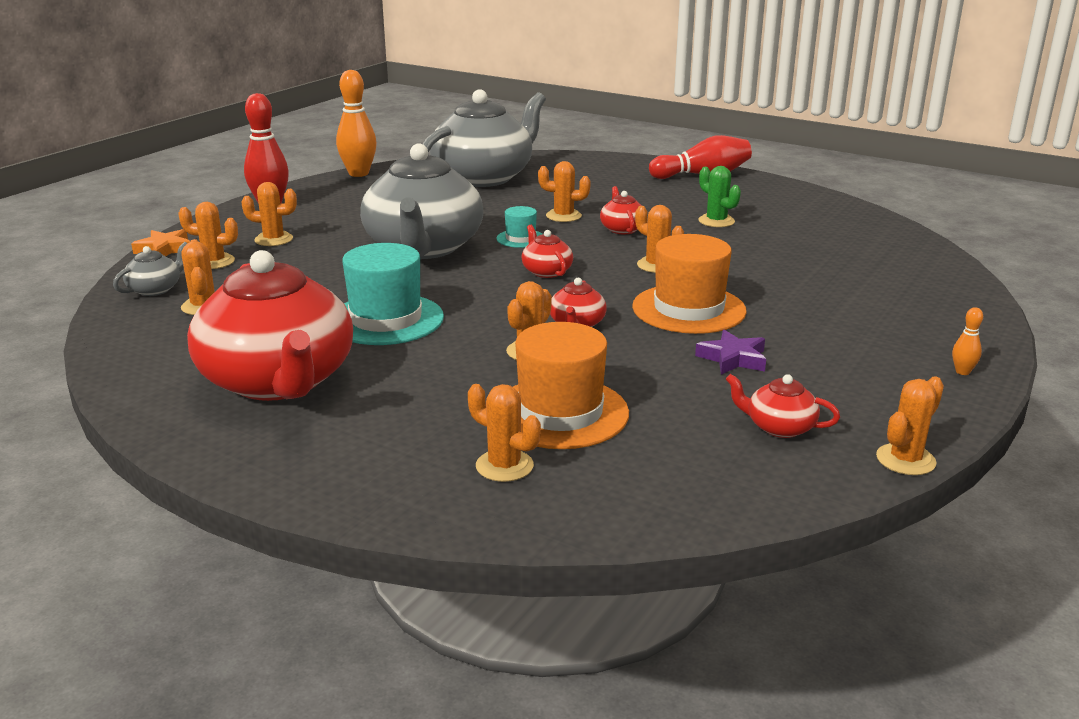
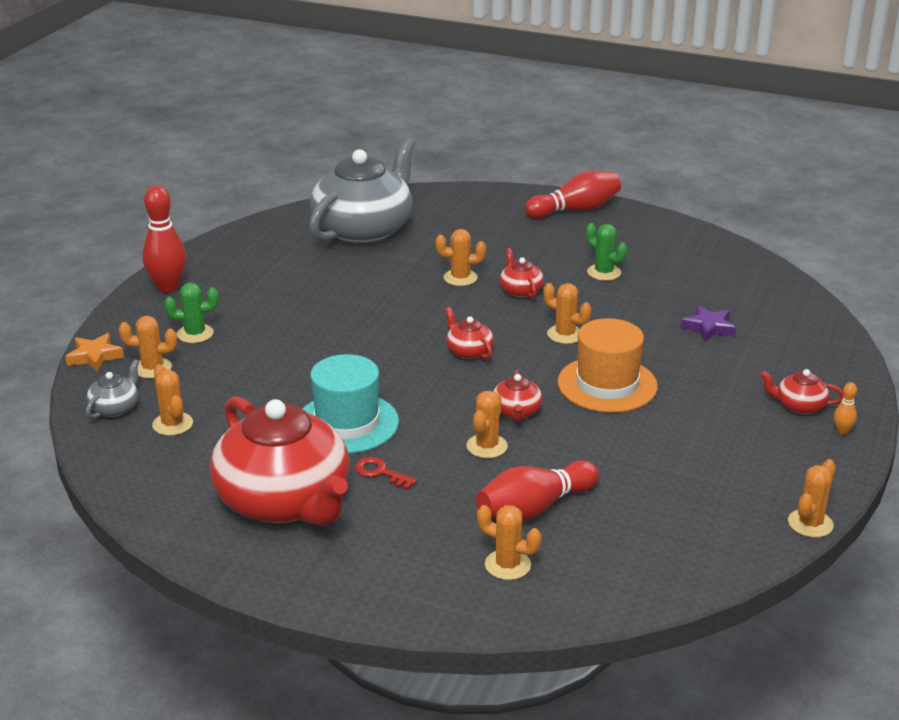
camera: 10 degrees left, 5 degrees up
orange cactus [241,182,297,246] -> green cactus [164,283,218,343]
orange bowling pin [336,70,377,177] -> none
grey teapot [360,143,484,259] -> none
turquoise hat [496,206,543,248] -> none
orange hat [513,322,629,449] -> red bowling pin [476,460,599,521]
purple star [695,330,766,375] -> purple star moved to [681,305,736,342]
red teapot [725,374,840,438] -> red teapot moved to [760,369,844,414]
none -> red key [355,457,417,490]

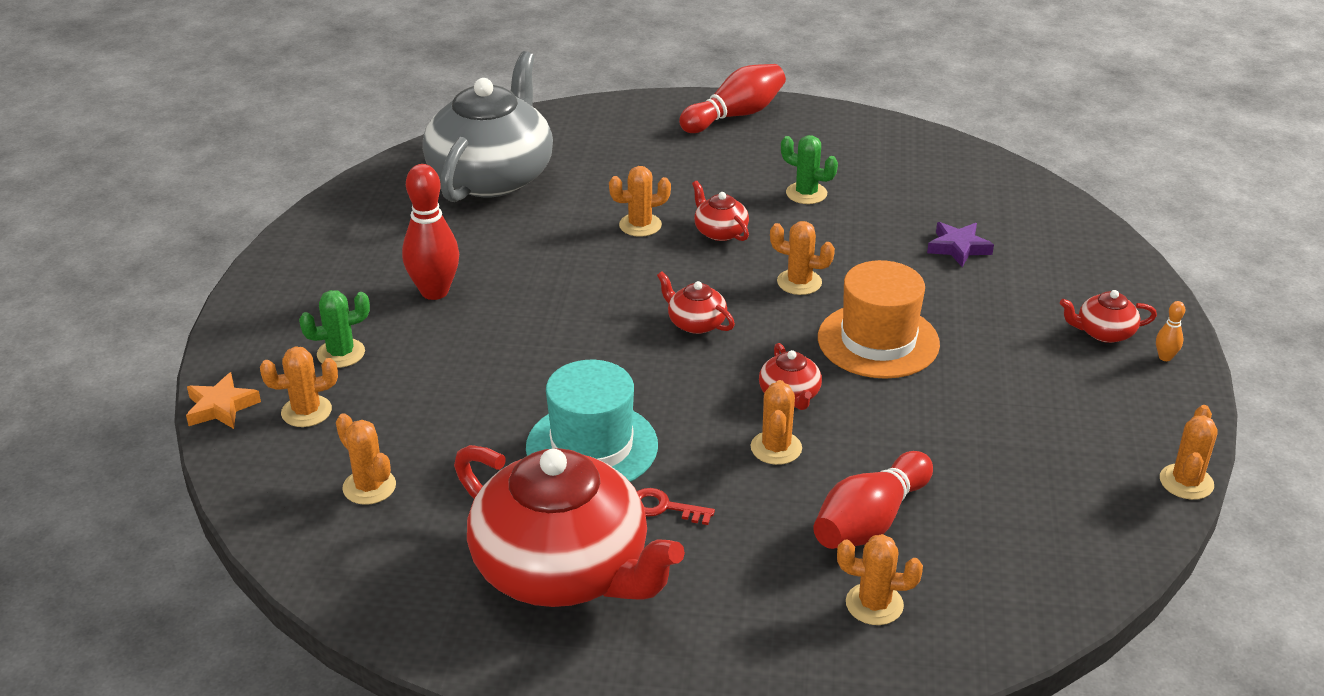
camera: 15 degrees left, 5 degrees up
grey teapot [86,359,139,419] -> none
red bowling pin [142,185,186,293] -> red bowling pin moved to [402,164,459,300]

